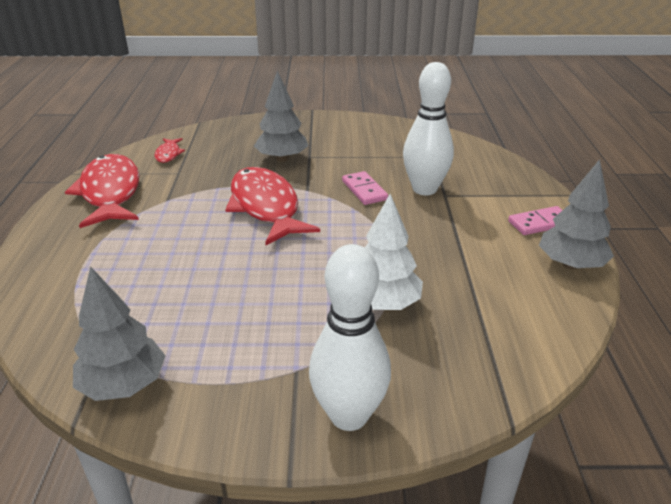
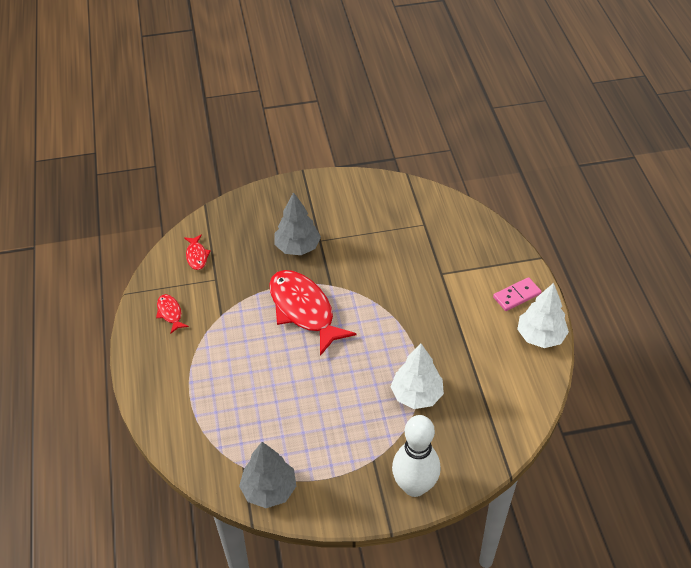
camera: 10 degrees left, 15 degrees up
red fish [65,154,140,228] -> red fish [156,294,189,334], size x0.44
pink domino [342,171,388,205] -> none
white bowling pin [403,62,454,195] -> none
grey tree [539,159,614,270] -> white tree [517,283,569,348]

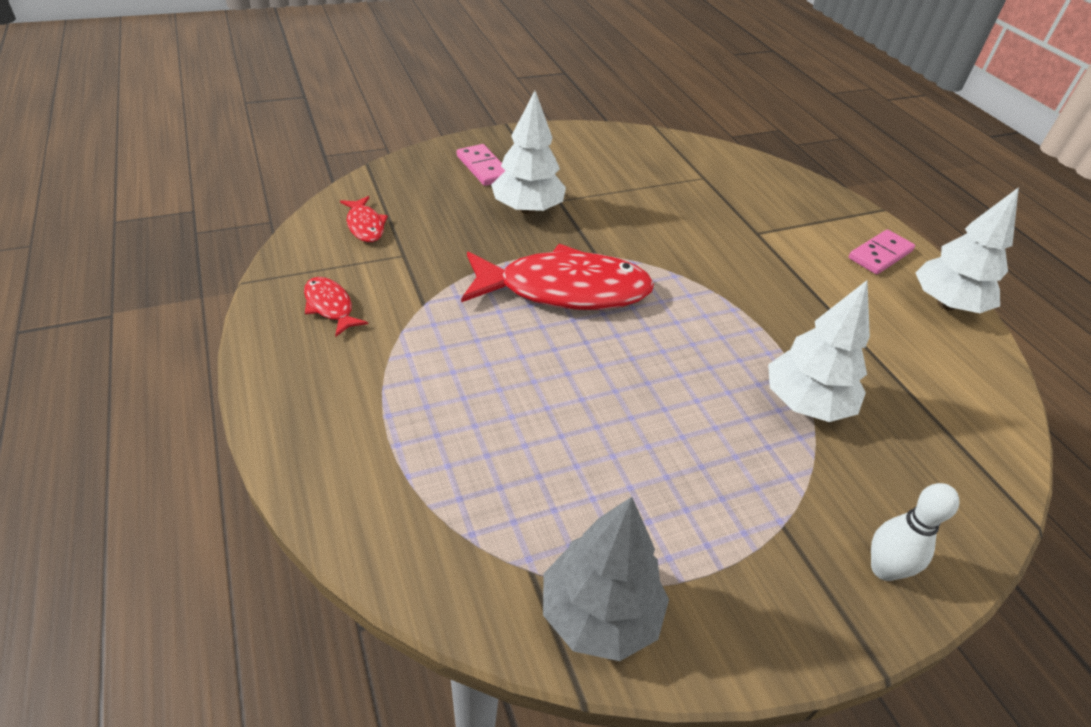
camera: 15 degrees left, 5 degrees down
red fish [269,270,356,356] -> red fish turned 135 degrees clockwise [461,244,654,310]
grey tree [275,192,321,255] -> white tree [491,91,566,214]
white bowling pin [392,415,441,497] -> white bowling pin [871,483,959,581], size x0.55
none -> pink domino [457,144,505,186]

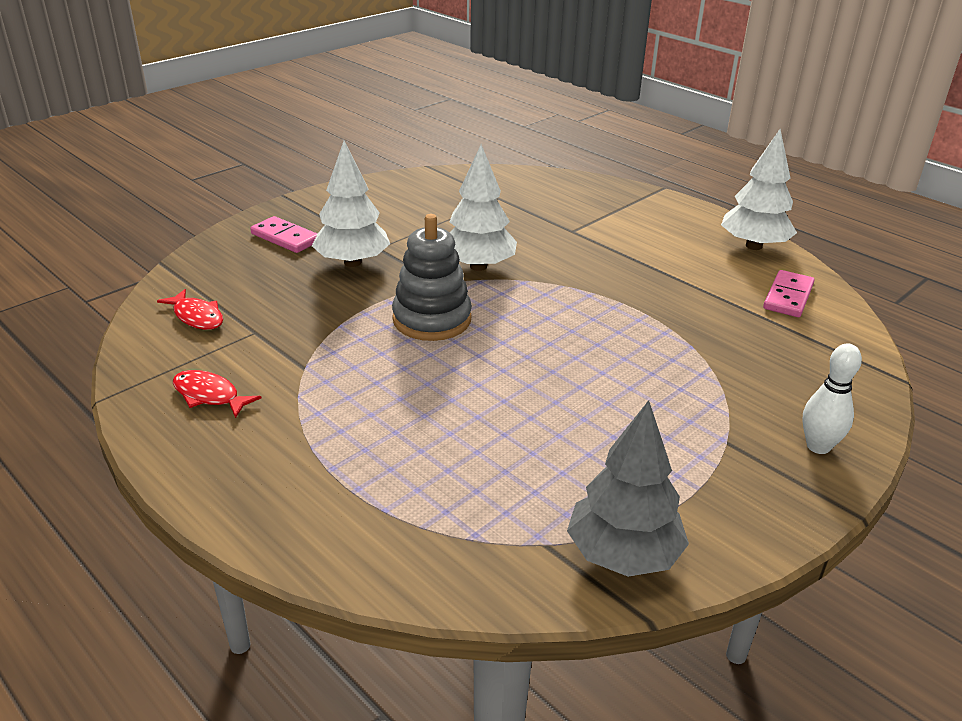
camera: 20 degrees left, 10 degrees down
red fish [461,244,654,310] -> grey stacking toy [392,214,472,341]
white tree [768,280,870,422] -> white tree moved to [449,145,517,271]
pink domino [849,230,915,274] -> pink domino moved to [763,270,815,317]

